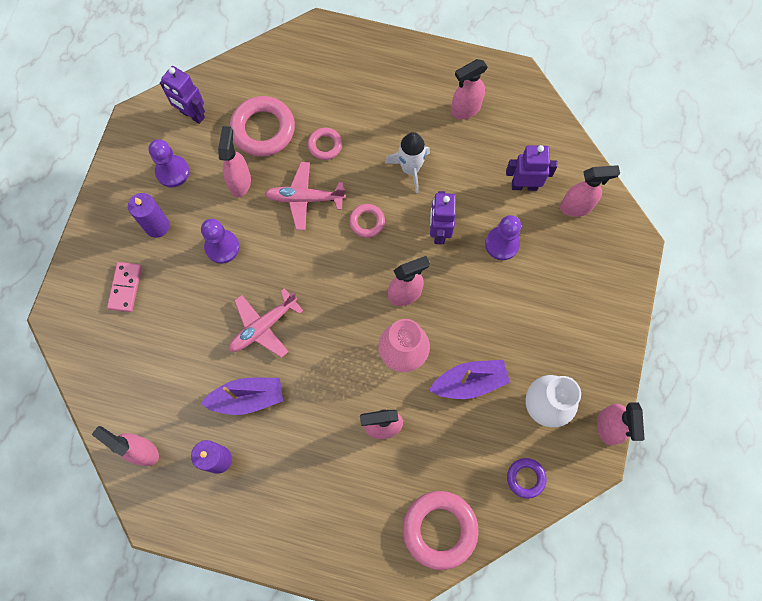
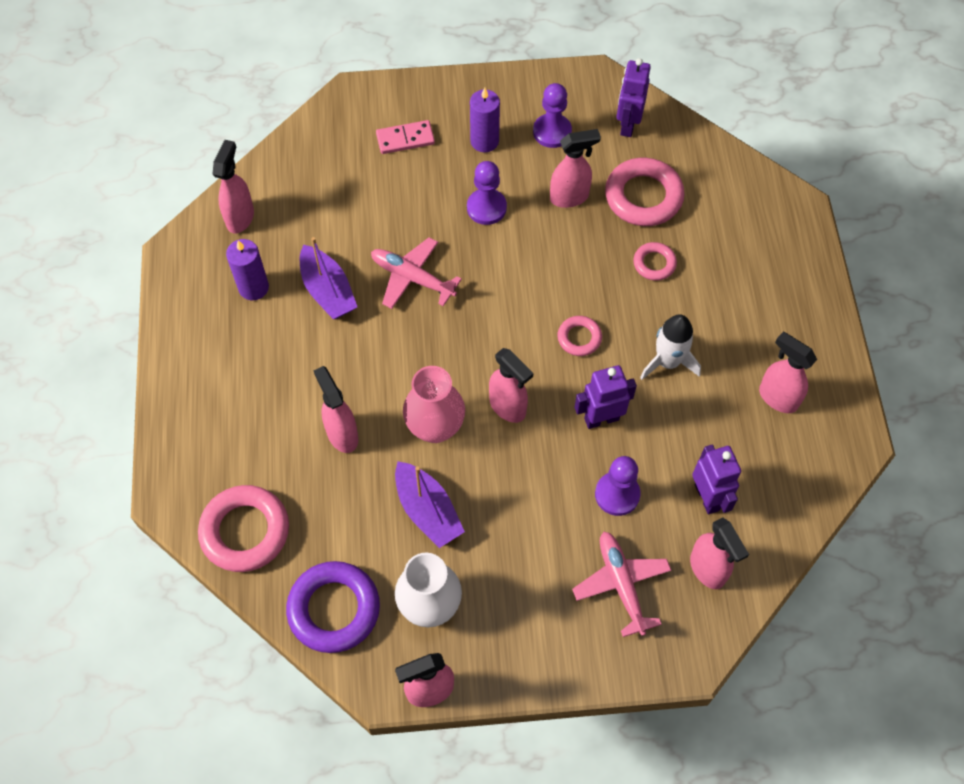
camera: 70 degrees right, 10 degrees down
pink plane [265,162,346,230] -> pink plane moved to [572,532,671,637]
purple ring [507,458,547,499] -> purple ring [286,561,380,653], size x1.87

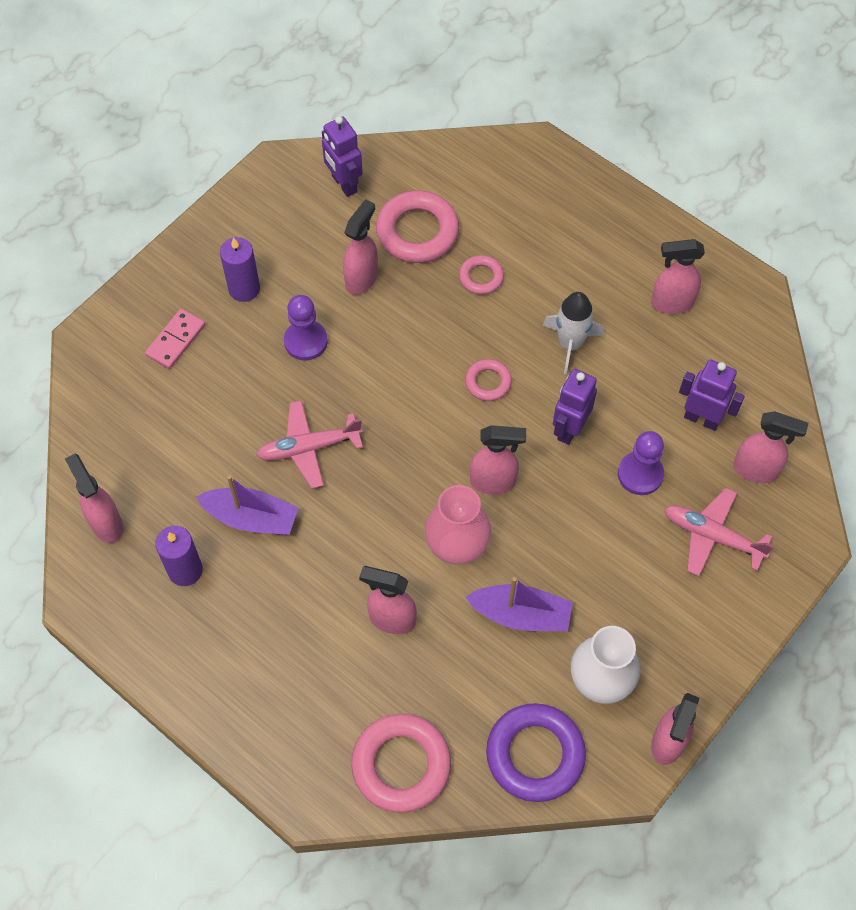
camera: 45 degrees left, 0 degrees up
purple pawn [533,83,572,148] -> none

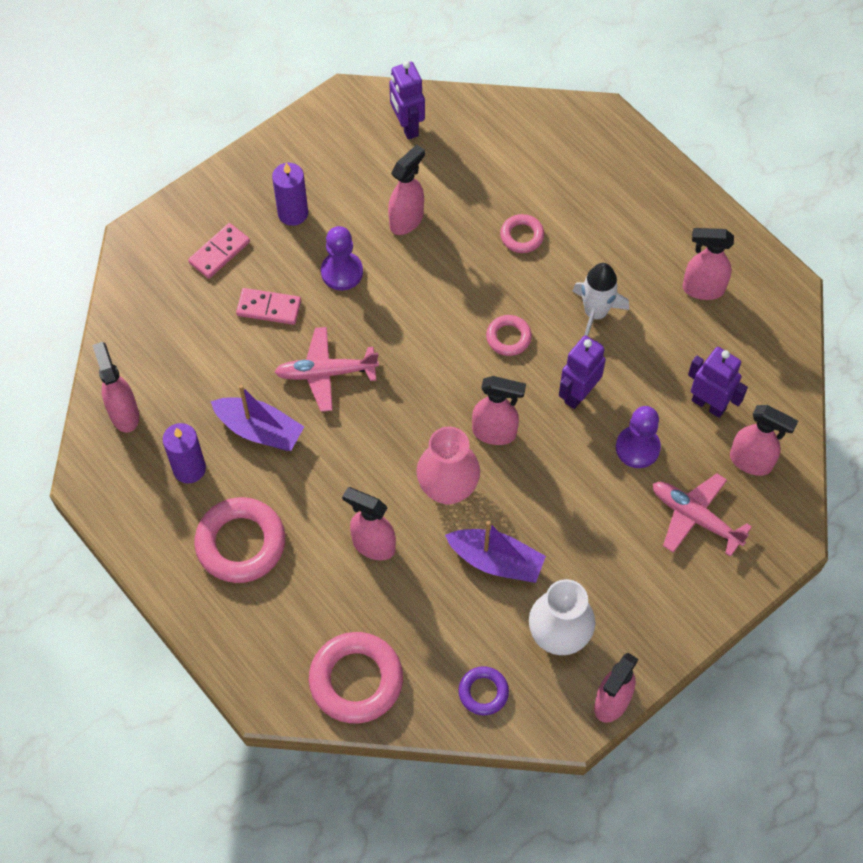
camera: 10 degrees right, 0 degrees up
pink ring [376,191,459,263] -> pink ring moved to [194,497,285,583]
purple ring [486,703,586,802] -> purple ring [458,666,509,715], size x0.53
none -> pink domino [236,288,301,325]

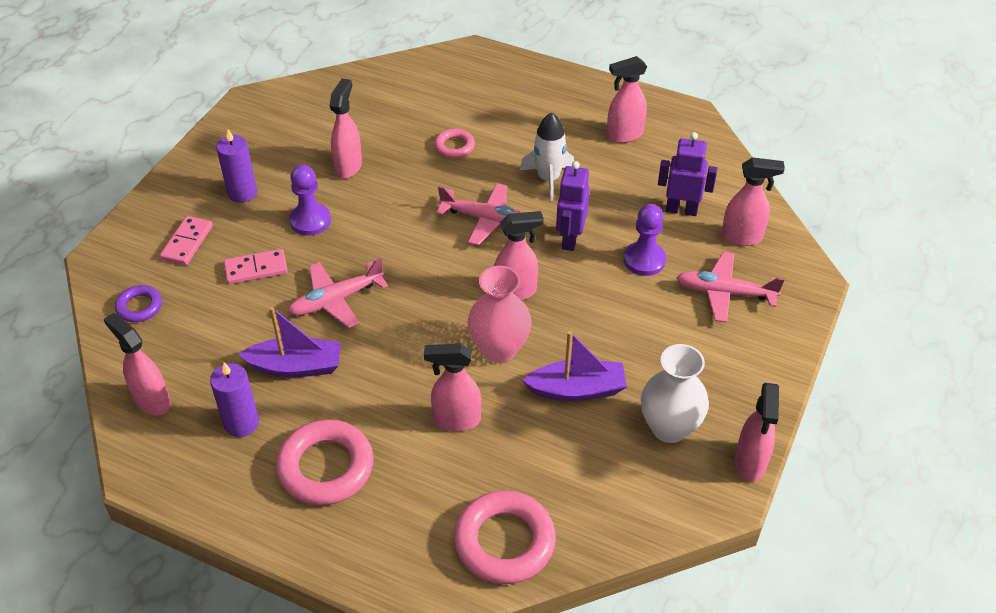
camera: 25 degrees left, 15 degrees down
purple robot [389,61,425,140] -> none
purple ring [458,666,509,715] -> purple ring moved to [115,285,162,322]
pink ring [486,315,532,356] -> pink plane [436,183,523,245]

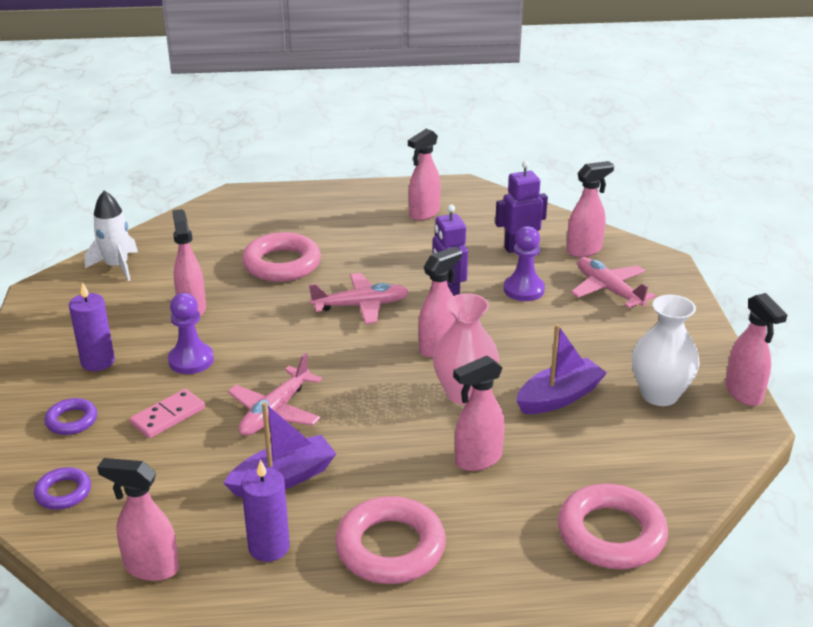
camera: 30 degrees left, 15 degrees down
pink domino [160,216,213,265] -> purple ring [45,398,97,435]
pink ring [434,129,475,159] -> pink ring [242,232,321,282], size x1.87
white rocket [520,112,574,201] -> white rocket moved to [85,190,138,281]
pink plane [676,252,785,323] -> pink plane turned 75 degrees clockwise [571,257,656,308]

